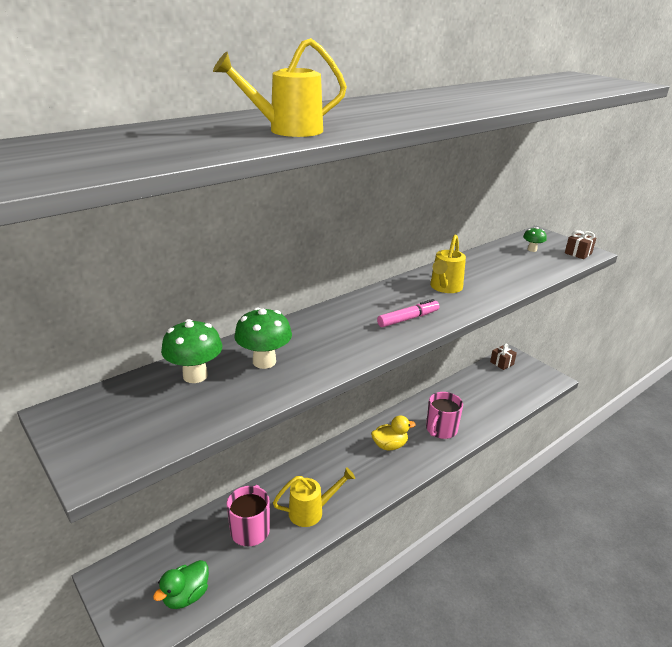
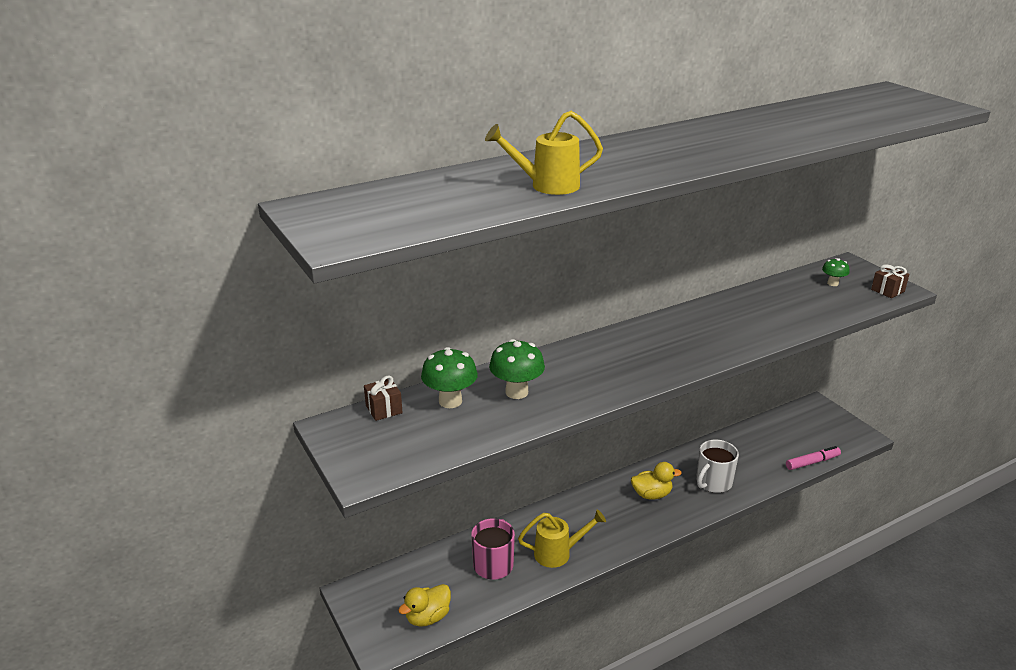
camera: 10 degrees right, 0 degrees up
green duck [153,560,209,609] -> yellow duck [398,584,451,627]
pink marker [377,299,439,327] -> pink marker moved to [786,446,841,470]
pink mug [426,392,463,439] -> white mug [696,440,739,493]
yellow watering can [430,234,466,293] -> none
brown gift [490,344,517,370] -> brown gift moved to [364,375,403,421]

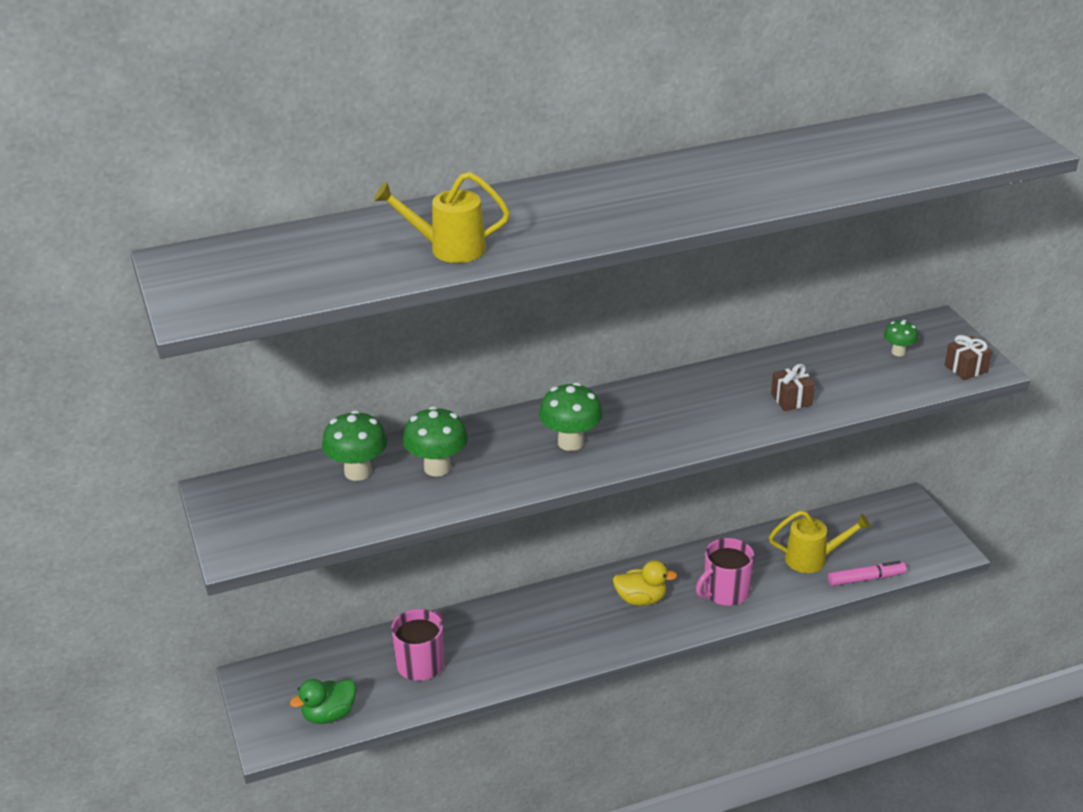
camera: 10 degrees right, 5 degrees up
brown gift [364,375,403,421] -> brown gift moved to [771,364,815,411]
yellow duck [398,584,451,627] -> green duck [290,679,357,724]
yellow watering can [518,510,606,568] -> yellow watering can moved to [769,510,871,573]
white mug [696,440,739,493] -> pink mug [696,538,754,606]
none -> green mushroom [539,382,603,451]

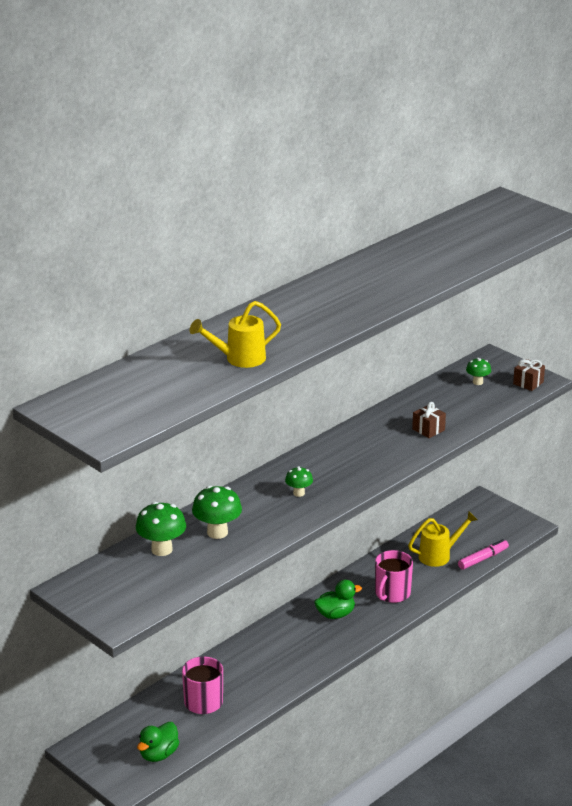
camera: 25 degrees left, 5 degrees down
green mushroom [539,382,603,451] -> green mushroom [285,466,313,497], size x0.58
yellow duck [612,560,678,606] -> green duck [314,580,362,619]

